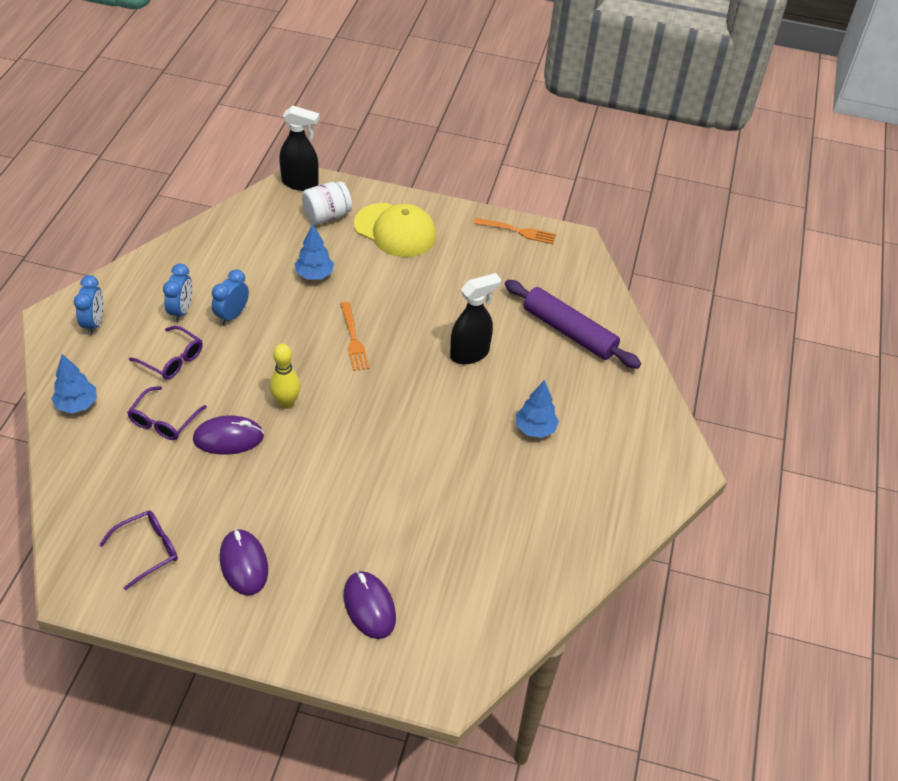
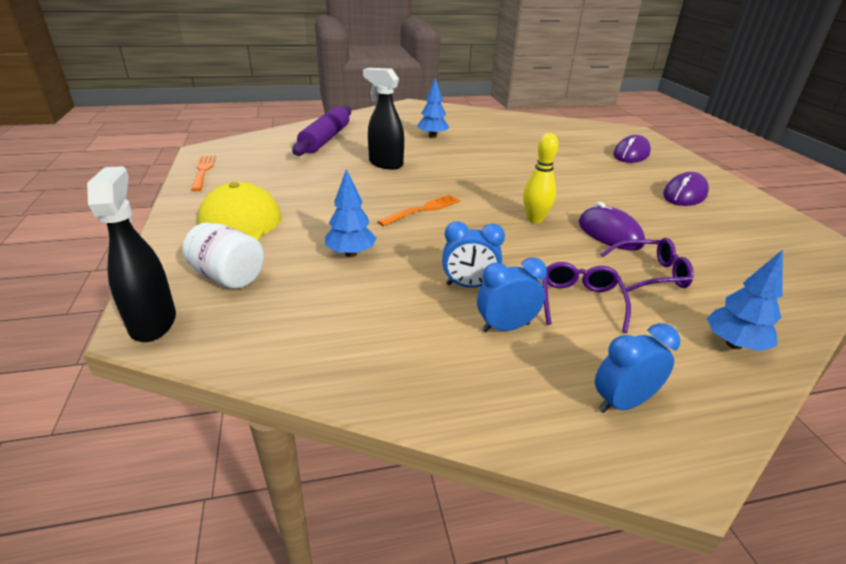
camera: 115 degrees left, 15 degrees down
purple glasses [99,511,178,590] -> none

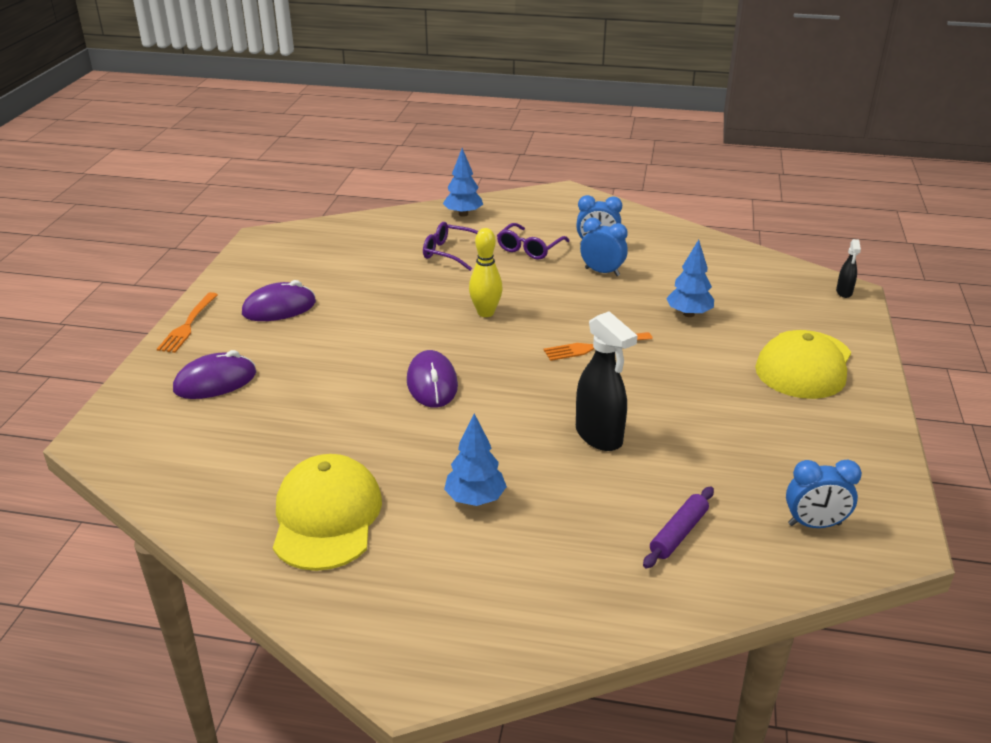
camera: 155 degrees left, 0 degrees up
black spray bottle [87,166,176,342] -> black spray bottle [836,239,861,298], size x0.51
white jar [183,223,264,289] -> none
orange fork [191,156,216,191] -> orange fork moved to [157,292,218,353]
purple rolling pin [292,106,351,156] -> purple rolling pin [643,487,714,568], size x0.52
purple mouse [579,202,645,251] -> purple mouse moved to [407,350,458,408]
blue clock [595,323,680,413] -> blue clock moved to [786,460,862,528]
none -> yellow cap [273,454,382,571]

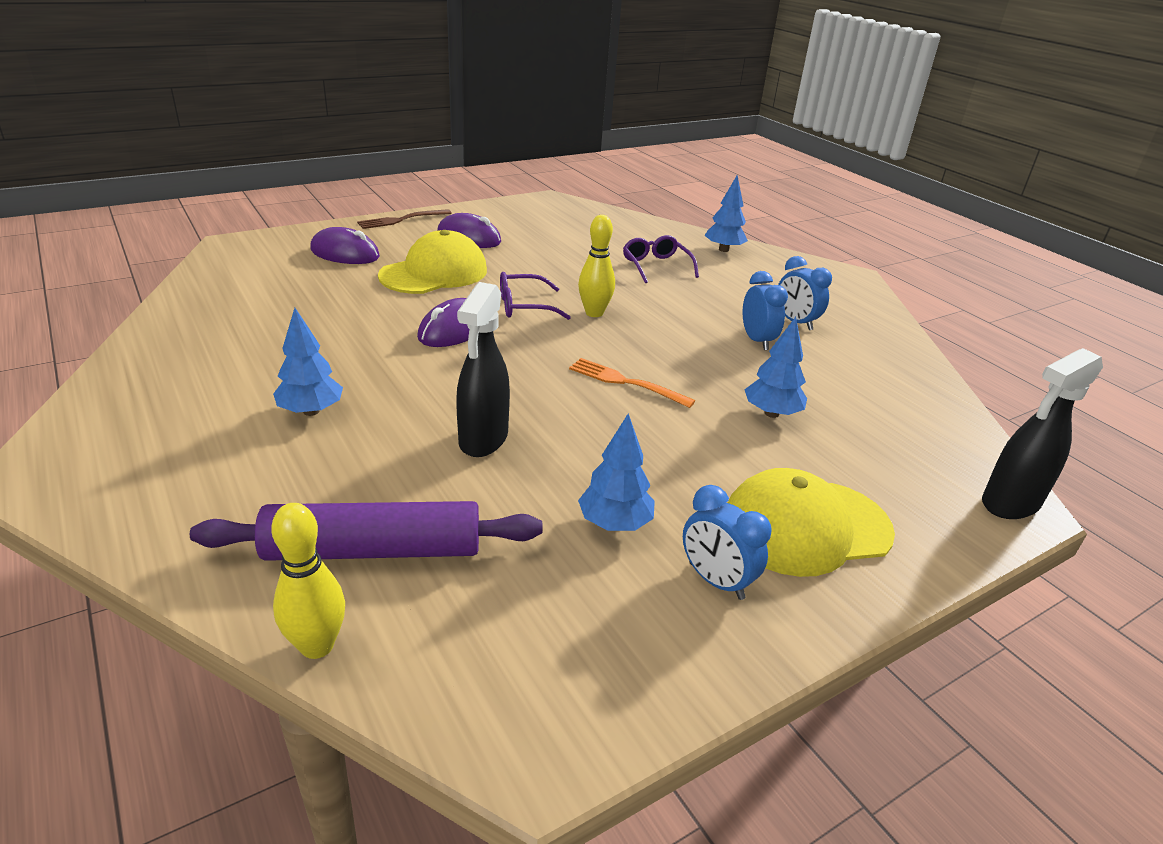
camera: 45 degrees right, 0 degrees up
orange fork [157,292,218,353] -> brown fork [357,209,452,229]
yellow cap [273,454,382,571] -> yellow cap moved to [378,230,487,294]
purple glasses [497,223,569,260] -> purple glasses moved to [500,272,571,320]
purple rolling pin [643,487,714,568] -> purple rolling pin [190,501,543,561], size x1.91
blue clock [786,460,862,528] -> blue clock moved to [683,485,772,600]
black spray bottle [836,239,861,298] -> black spray bottle [982,348,1103,519], size x1.96
none -> yellow bowling pin [271,503,345,659]
none -> blue tree [578,414,655,531]

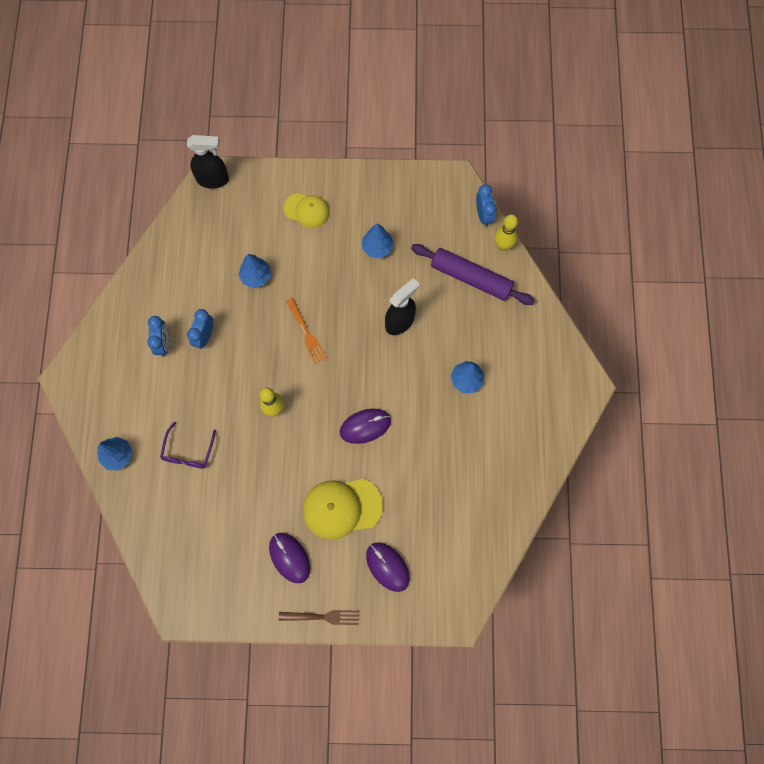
camera: 145 degrees left, 40 degrees up
purple glasses [500,272,571,320] -> none
blue clock [683,485,772,600] -> blue clock moved to [476,184,497,227]
yellow cap [728,468,895,577] -> yellow cap [284,193,330,228], size x0.63

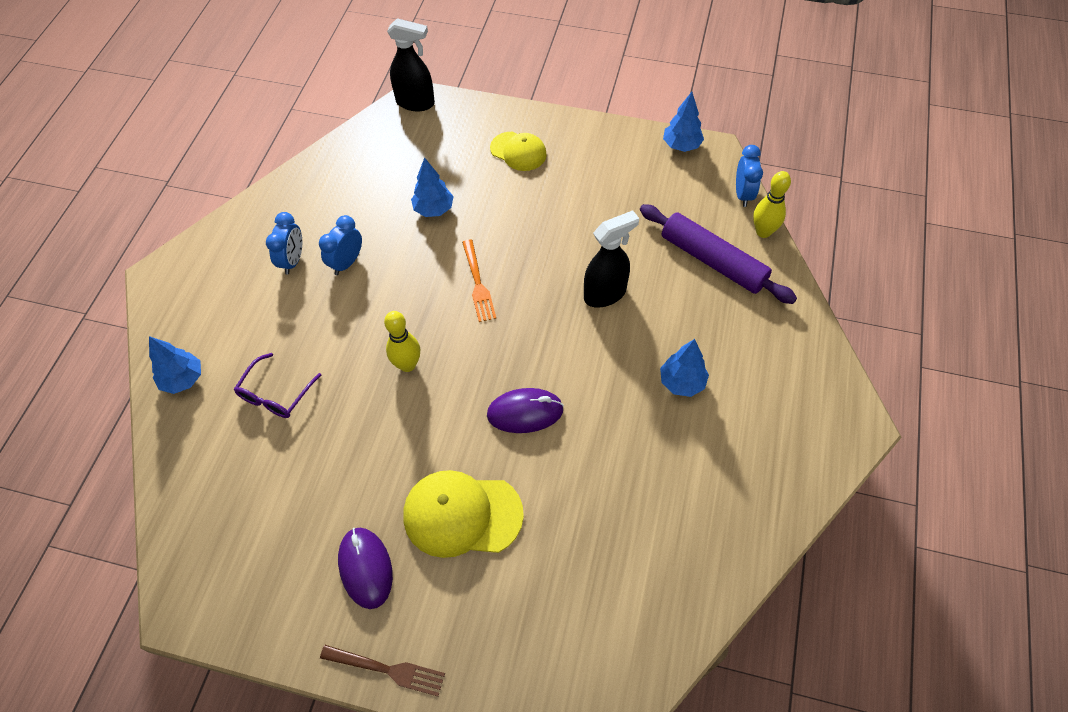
camera: 15 degrees right, 15 degrees down
blue tree [362,223,394,259] -> blue tree moved to [663,92,704,152]
purple mouse [366,542,410,592] -> none

